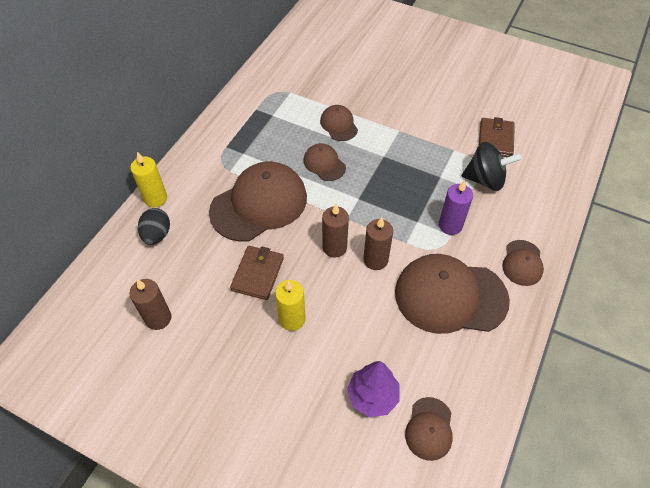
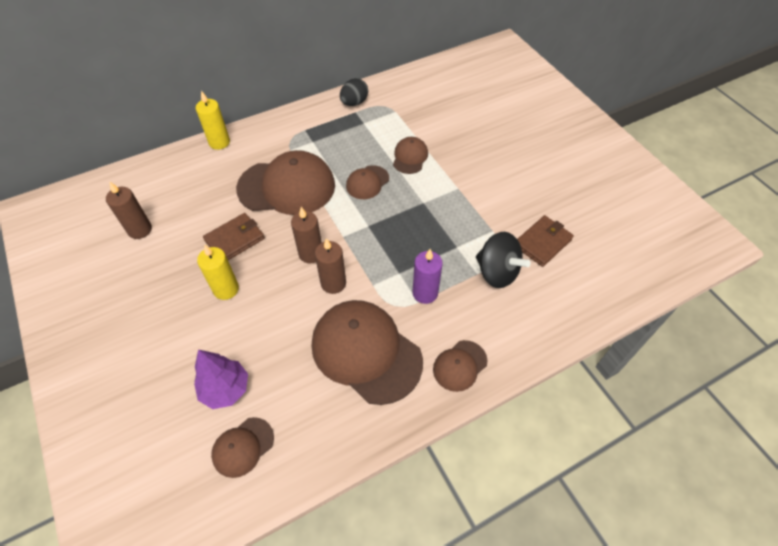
camera: 35 degrees right, 0 degrees up
black egg [138,208,170,245] -> black egg moved to [340,78,368,106]
brown cap [304,143,346,181] -> brown cap turned 135 degrees counterclockwise [346,165,389,199]

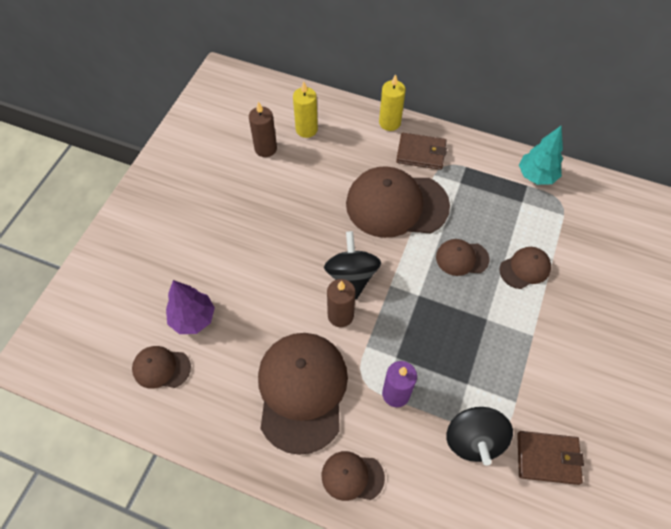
camera: 50 degrees right, 5 degrees up
yellow candle [197,244,239,300] -> yellow candle moved to [293,82,318,138]
brown wallet [203,213,265,260] -> brown wallet moved to [396,133,447,170]
brown cap [236,150,335,215] -> brown cap turned 135 degrees clockwise [346,166,450,238]
brown candle [291,207,322,263] -> black spinning top [324,231,381,300]
black egg [340,78,368,106] -> turquoise tree [519,126,563,185]

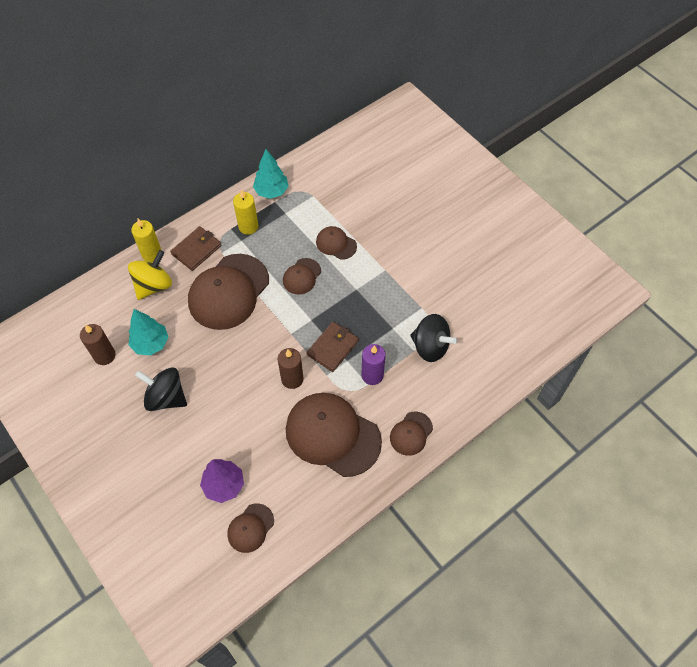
camera: 60 degrees left, 0 degrees up
yellow candle [293,82,318,138] -> yellow candle moved to [233,189,258,235]
black spinning top [324,231,381,300] -> black spinning top moved to [135,367,187,411]
brown cap [499,247,551,289] -> brown cap turned 60 degrees counterclockwise [316,226,357,260]
brown wallet [517,431,584,485] -> brown wallet moved to [307,322,359,372]
none -> yellow spinning top [128,250,172,300]
none -> turquoise tree [129,309,168,356]

